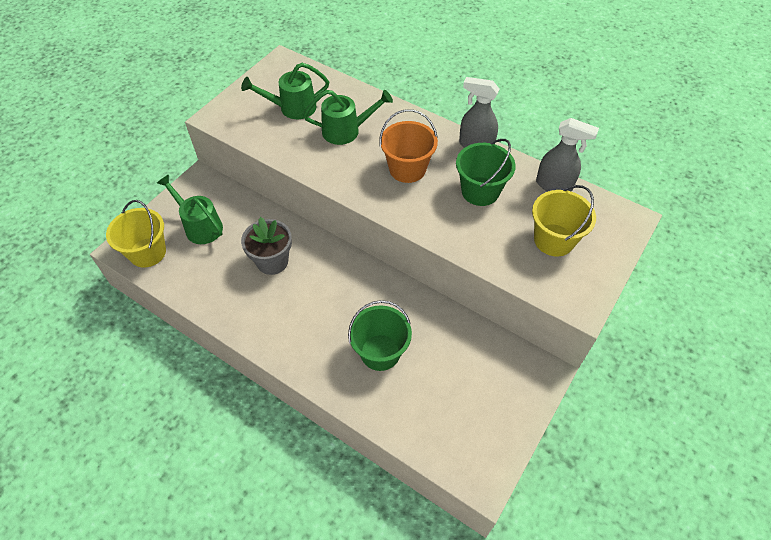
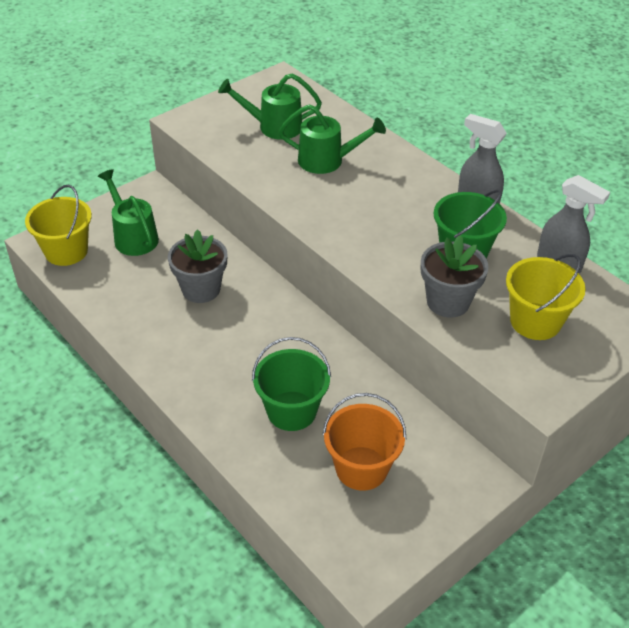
camera: 15 degrees right, 10 degrees down
orange bucket [379,109,438,183] -> orange bucket moved to [323,393,406,491]
none -> grey flower pot [421,235,489,317]

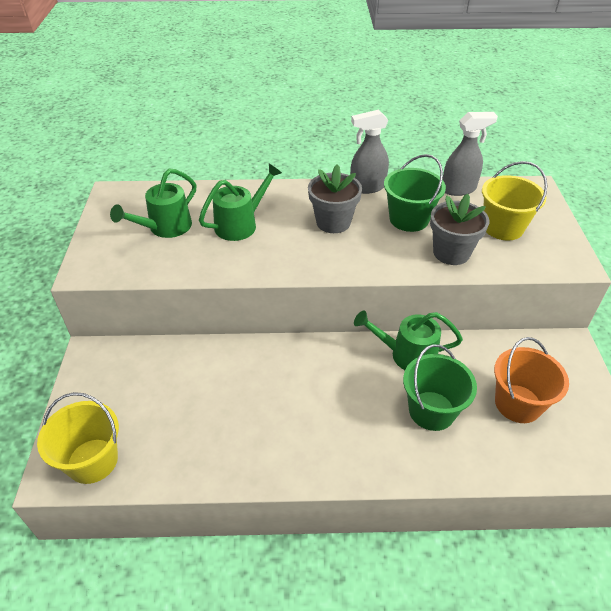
camera: 50 degrees left, 0 degrees up
green watering can [98,169,159,256] -> green watering can moved to [354,311,463,370]
grey flower pot [168,229,227,303] -> grey flower pot moved to [308,164,362,233]

